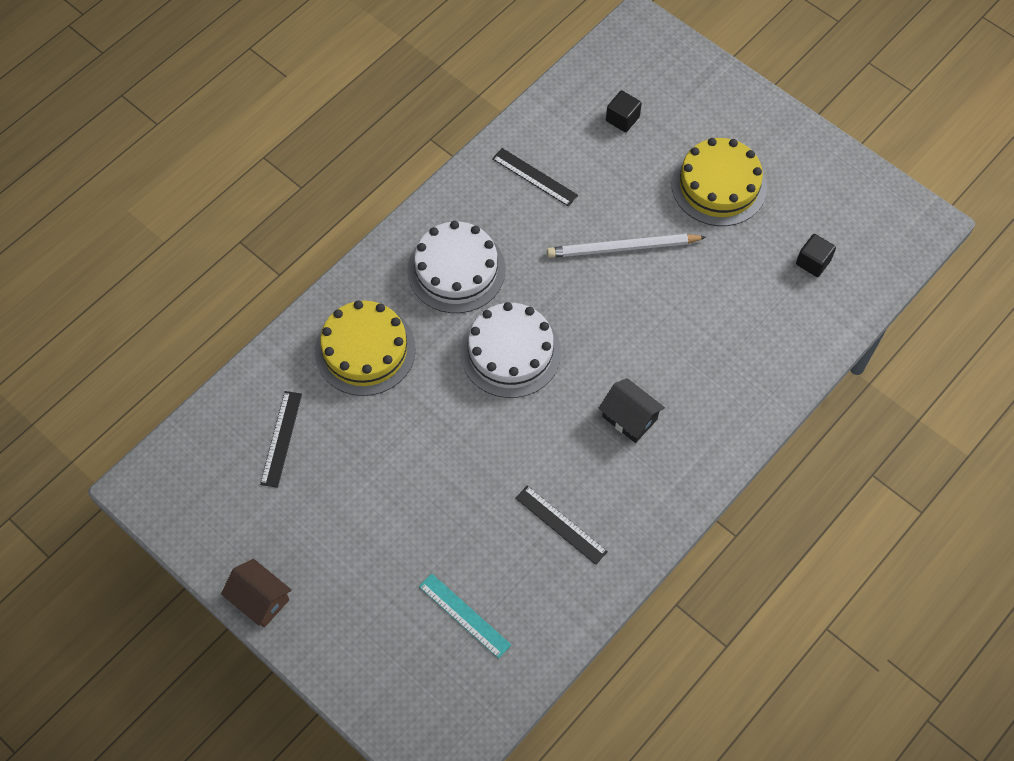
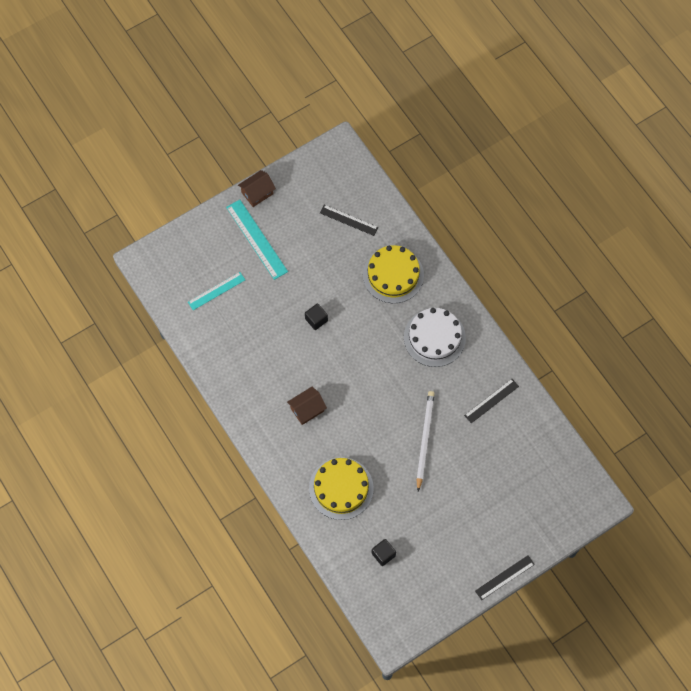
camera: 105 degrees right, 5 degrees up
white cake [460,302,561,398] -> none
black ruler [515,485,608,565] -> black ruler moved to [475,555,535,600]
black house [599,378,665,443] -> brown house [287,387,327,425]
black cube [606,91,642,132] -> black cube moved to [305,304,328,330]
yellow cake [671,138,767,226] -> yellow cake moved to [309,457,374,520]
none -> turquoise ruler [226,200,288,280]

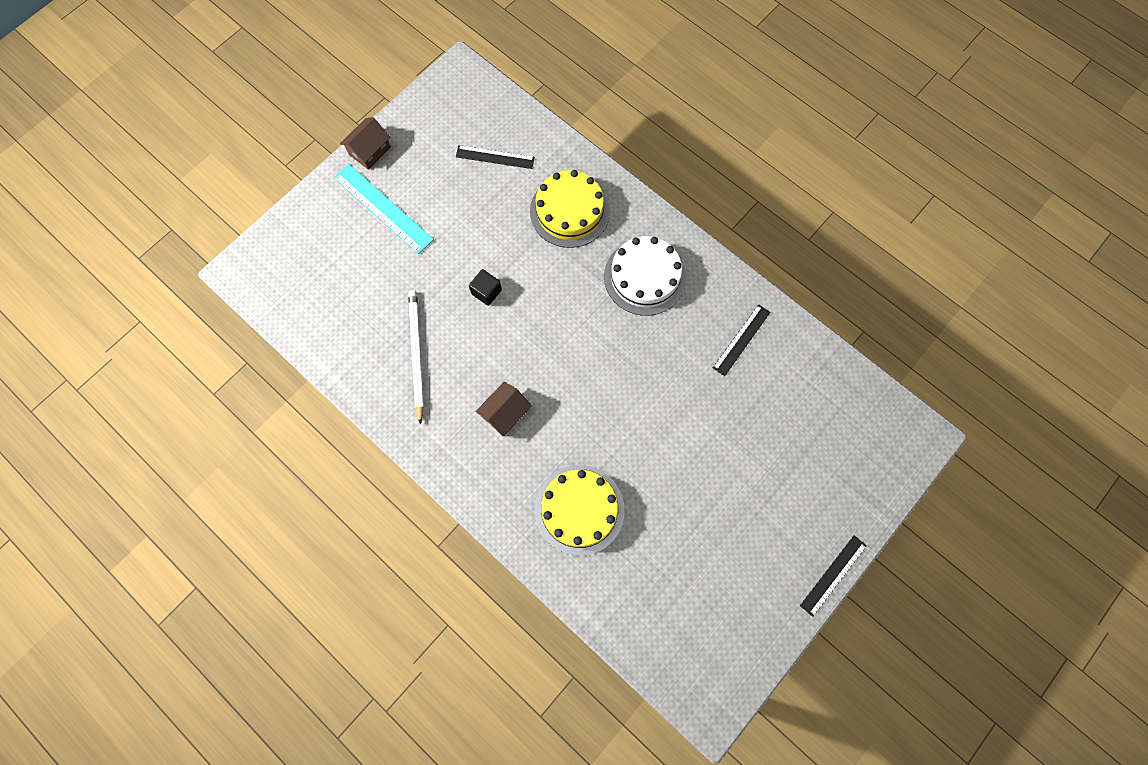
camera: 15 degrees left, 5 degrees up
turquoise ruler [188,272,245,310] -> none
black cube [371,539,396,566] -> none
white pencil [416,391,435,491] -> white pencil moved to [408,290,424,425]

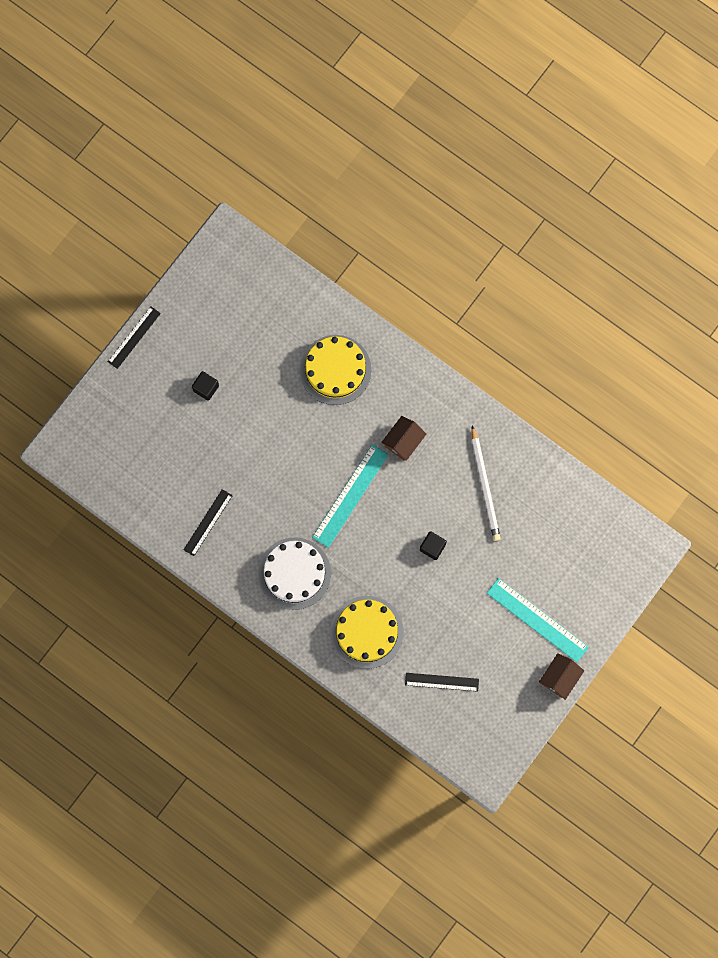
camera: 175 degrees right, 5 degrees up
none -> black cube [192,371,219,401]
none -> turquoise ruler [312,444,389,548]

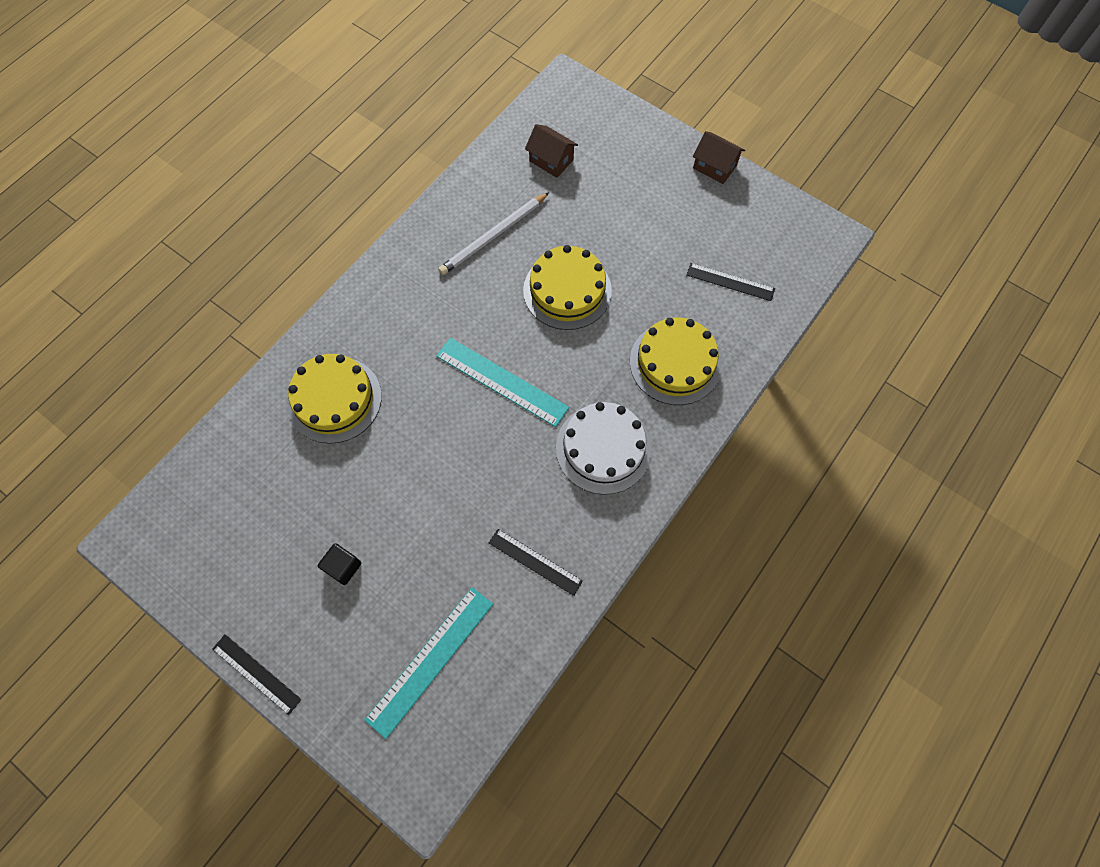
camera: 90 degrees left, 10 degrees down
brown house [381,416,426,461] -> brown house moved to [525,124,578,178]
black ruler [405,673,479,692] -> black ruler turned 75 degrees counterclockwise [686,263,775,301]
black cube [420,531,447,560] -> yellow cake [523,245,612,330]
white pencil [471,426,501,541] -> white pencil turned 150 degrees clockwise [438,192,549,275]
turquoise ruler [487,578,589,662] -> turquoise ruler moved to [365,587,493,739]

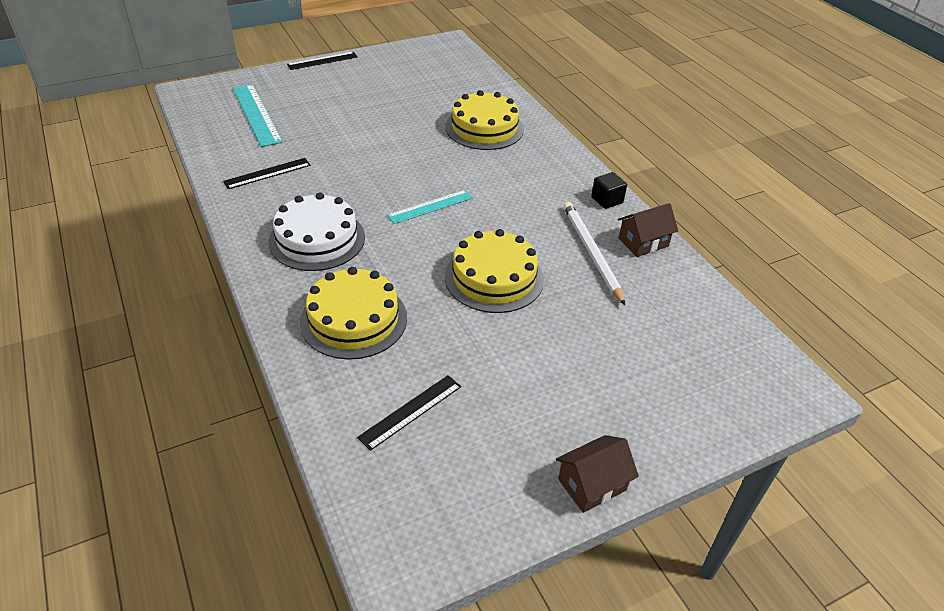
camera: 115 degrees right, 25 degrees down
black cube [318,543,362,585] -> black cube moved to [591,172,627,209]
turquoise ruler [436,338,569,427] -> turquoise ruler [387,190,473,224], size x0.64
brown house [525,124,578,178] -> brown house moved to [618,203,678,257]

